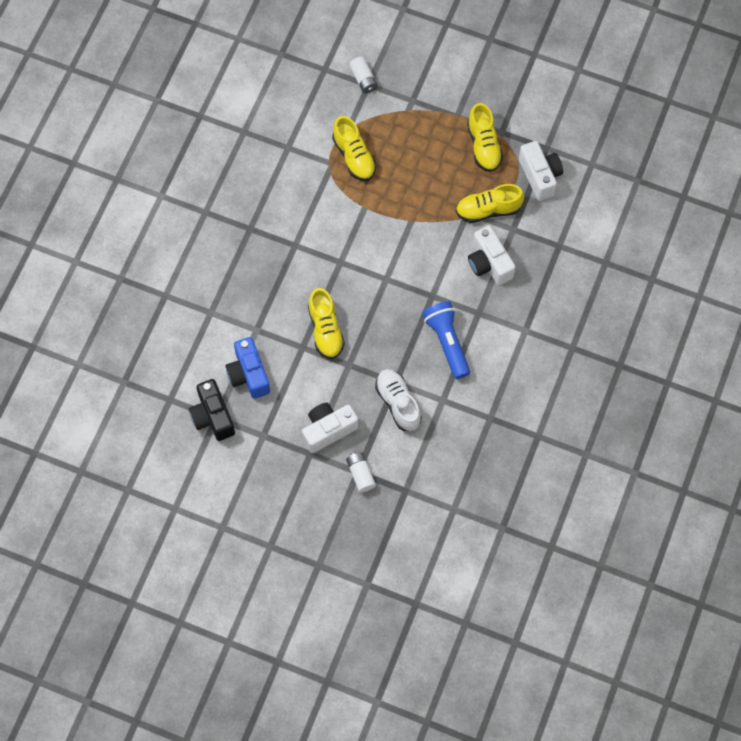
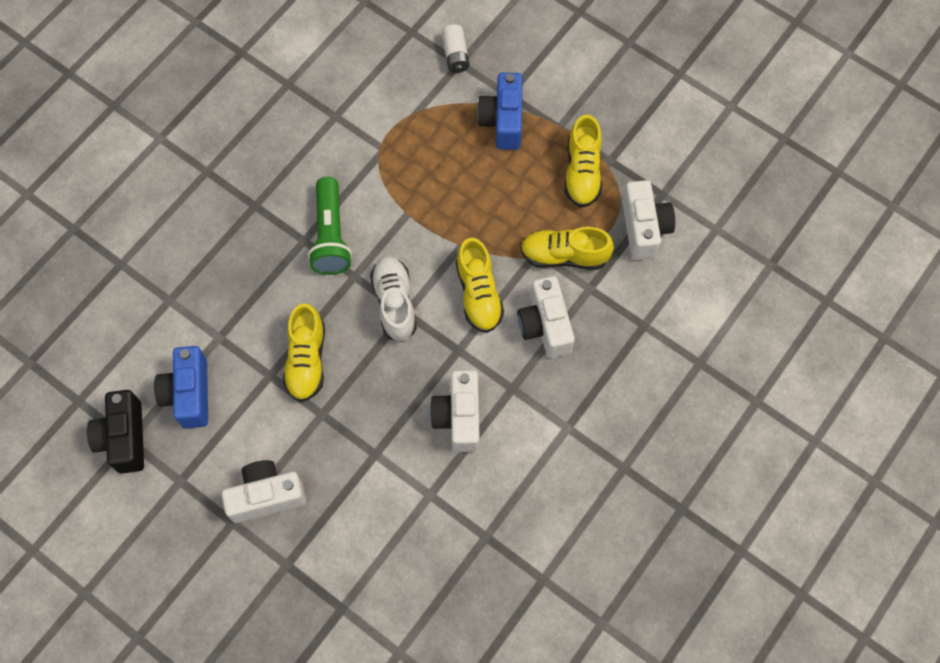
camera: 15 degrees right, 0 degrees up
yellow shoe [332,116,376,181] -> yellow shoe moved to [456,238,504,333]
white battery [346,452,376,492] -> none
white shoe [375,369,422,431] -> white shoe moved to [370,256,417,342]
blue flashlight [422,301,470,379] -> white camera [430,370,480,452]
none -> green flashlight [308,177,352,275]
none -> blue camera [477,73,523,150]

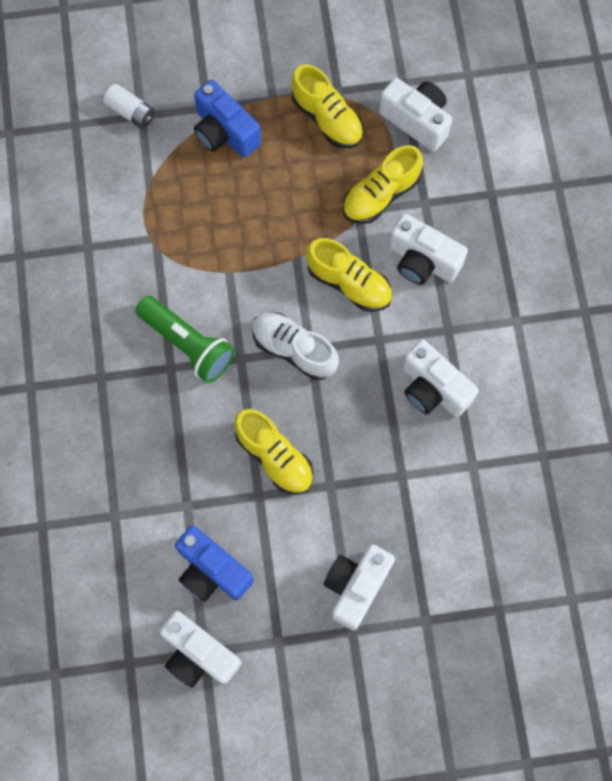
camera: 45 degrees left, 5 degrees up
black camera [87,390,144,474] -> white camera [159,611,242,688]

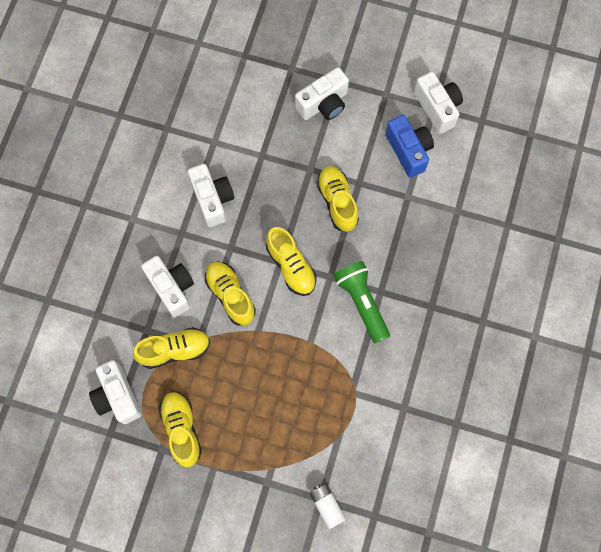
camera: 155 degrees left, 0 degrees up
blue camera [194,80,261,158] -> none
white shoe [252,312,339,380] -> yellow shoe [266,227,317,296]

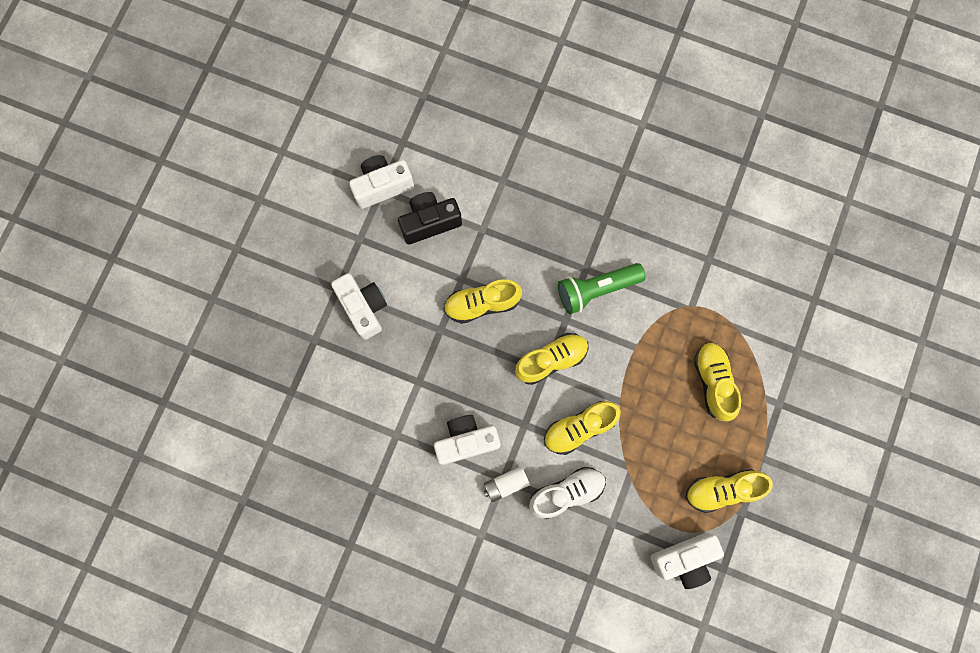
camera: 85 degrees left, 5 degrees up
yellow shoe [133,327,210,369] -> yellow shoe moved to [694,342,741,421]
white camera [141,256,194,318] -> white shoe [529,467,606,519]
white battery [309,484,346,529] -> white battery moved to [484,466,530,502]
blue camera [386,115,434,178] -> black camera [398,192,462,245]

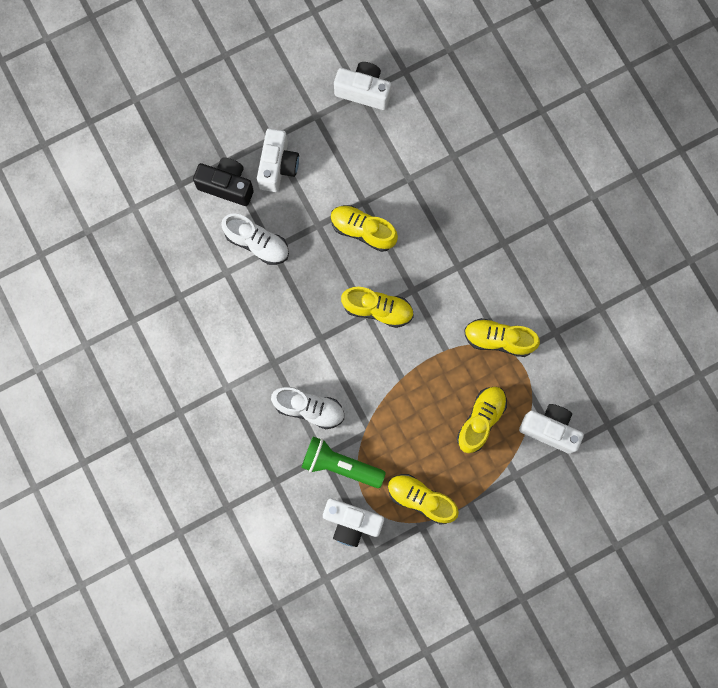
camera: 40 degrees right, 0 degrees up
black camera [398,192,462,245] -> black camera moved to [193,158,254,206]
white camera [434,415,500,465] -> white camera moved to [519,404,584,454]
white battery [484,466,530,502] -> none
yellow shoe [544,401,621,455] -> yellow shoe moved to [464,318,540,357]
green flashlight [558,263,646,314] -> green flashlight moved to [301,436,386,488]
none -> white shoe [221,213,289,265]

